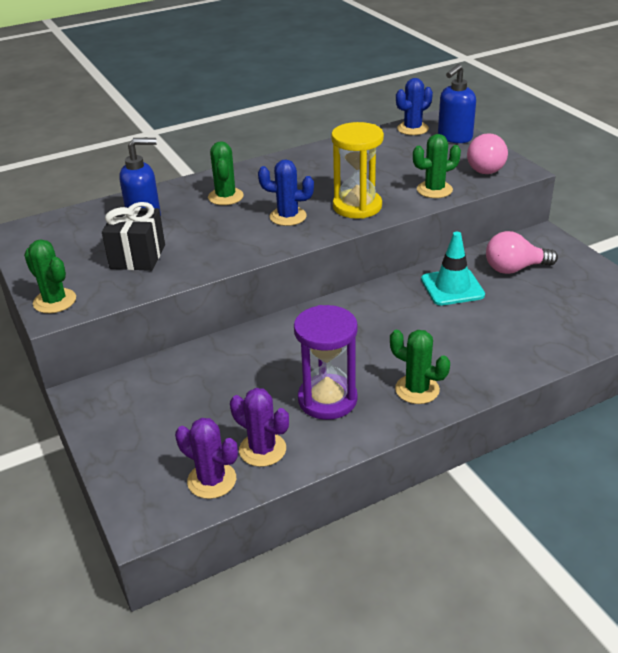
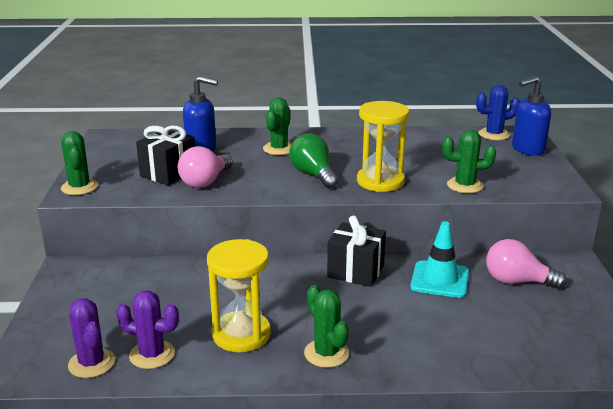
camera: 25 degrees right, 10 degrees down
purple cactus [230,388,289,467] -> purple cactus turned 45 degrees counterclockwise [116,291,179,369]
blue cactus [258,159,314,226] -> green light bulb [289,134,338,188]
purple hourglass [294,305,358,420] -> yellow hourglass [207,239,271,352]
pink light bulb [467,133,508,174] -> pink light bulb moved to [178,146,233,188]
none -> black gift [327,216,386,287]

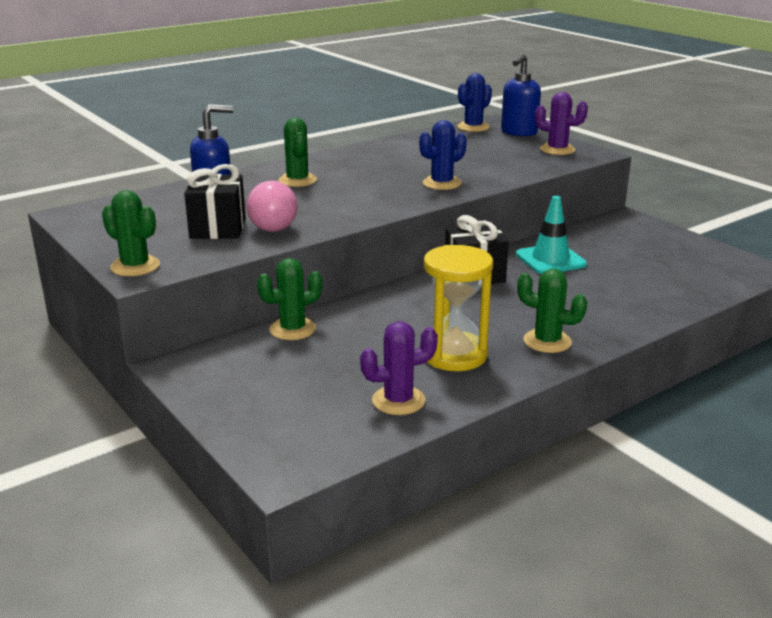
camera: 35 degrees left, 0 degrees up
purple cactus [68,298,115,378] -> purple cactus moved to [535,92,588,155]
green light bulb [289,134,338,188] -> none
yellow hourglass [357,101,409,192] -> blue cactus [419,120,467,190]
green cactus [442,129,496,193] -> green cactus moved to [257,258,322,340]
pink light bulb [486,239,567,289] -> none

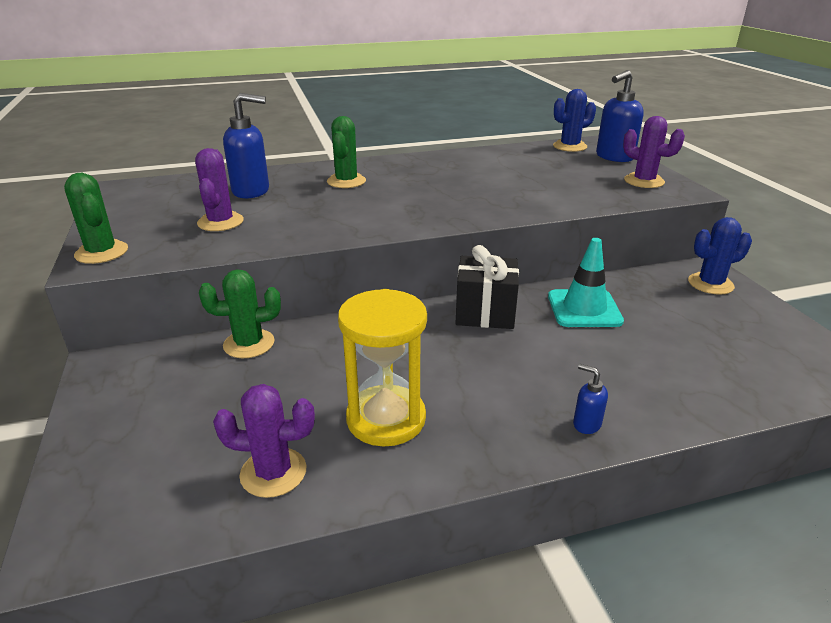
camera: 20 degrees right, 5 degrees up
black gift [184,164,246,239] -> purple cactus [195,148,244,231]
pink light bulb [246,181,298,232] -> none
blue cactus [419,120,467,190] -> blue cactus moved to [688,217,752,295]
green cactus [517,269,587,353] -> none
none -> blue soap dispenser [573,364,608,434]

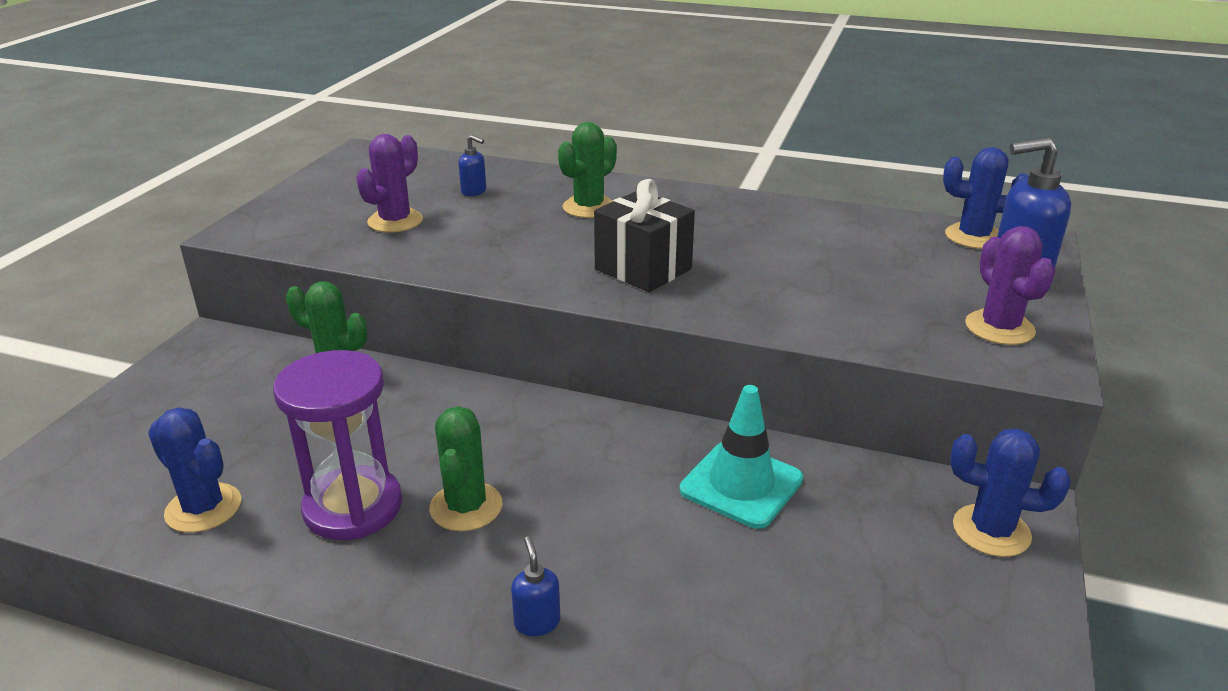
camera: 35 degrees right, 0 degrees up
green cactus [64,173,128,264] -> green cactus moved to [429,406,502,531]
purple cactus [213,384,315,498] -> blue cactus [148,407,241,533]
blue soap dispenser [223,93,269,198] -> blue soap dispenser [459,135,486,196], size x0.49
yellow hourglass [338,289,427,447] -> purple hourglass [273,350,402,540]
black gift [455,245,519,329] -> black gift moved to [594,179,695,292]

